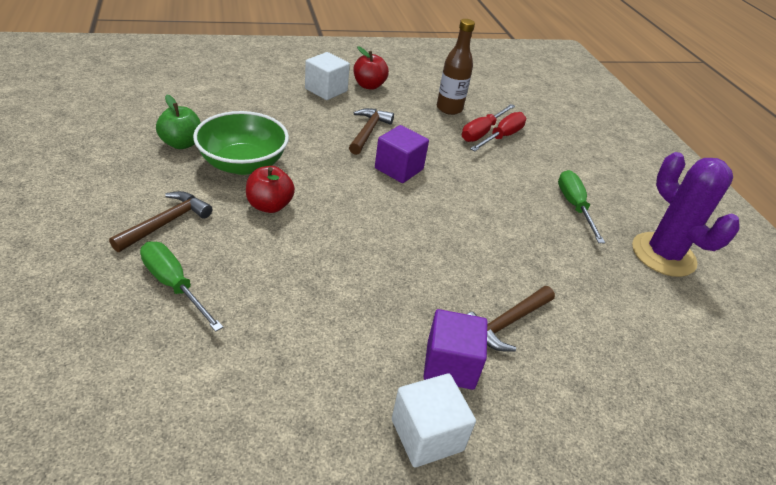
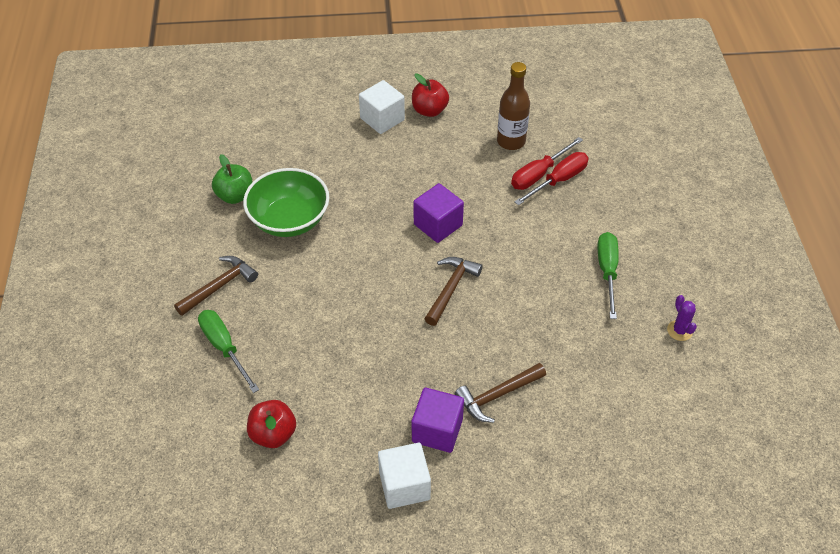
camera: 15 degrees right, 10 degrees up
red apple [246,166,295,213] -> red apple moved to [247,400,296,448]
brown hammer [349,108,394,155] -> brown hammer moved to [424,257,483,326]
purple cactus [632,152,740,277] -> purple cactus [667,295,697,341], size x0.41

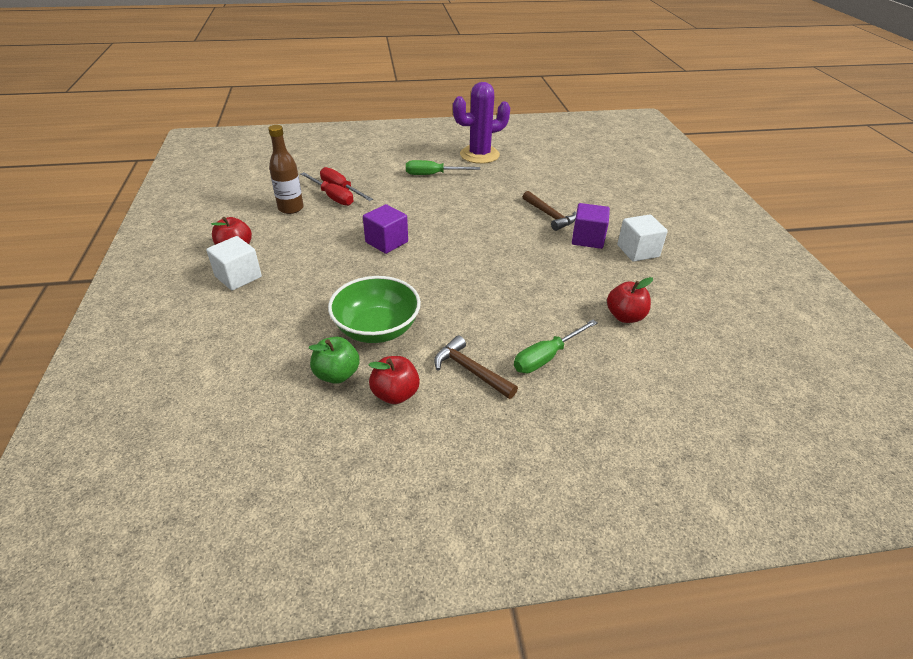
camera: 95 degrees left, 10 degrees down
brown hammer [424,257,483,326] -> none
purple cactus [667,295,697,341] -> purple cactus [453,82,510,164], size x2.44
none -> red apple [369,356,420,404]

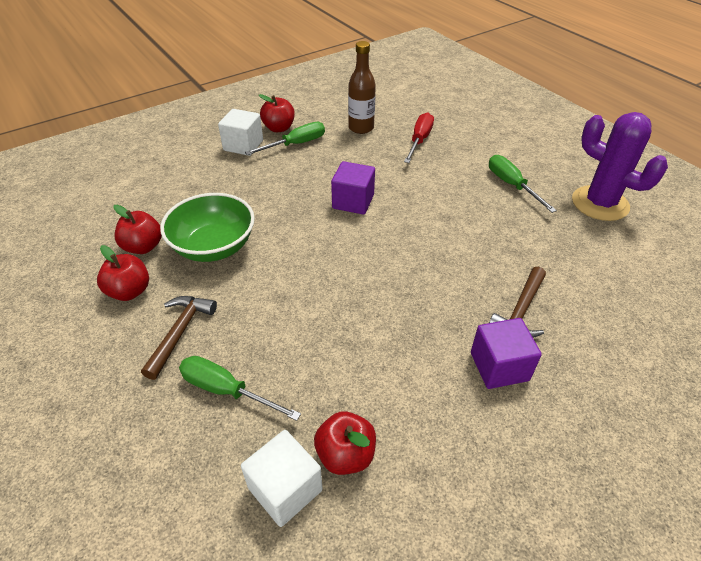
camera: 65 degrees right, 5 degrees up
red screwdriver [300,172,354,206] -> none
green apple [308,337,360,384] -> red apple [113,205,162,254]
white cube [617,214,668,262] -> white cube moved to [241,430,323,527]
none -> green screwdriver [245,122,325,155]

